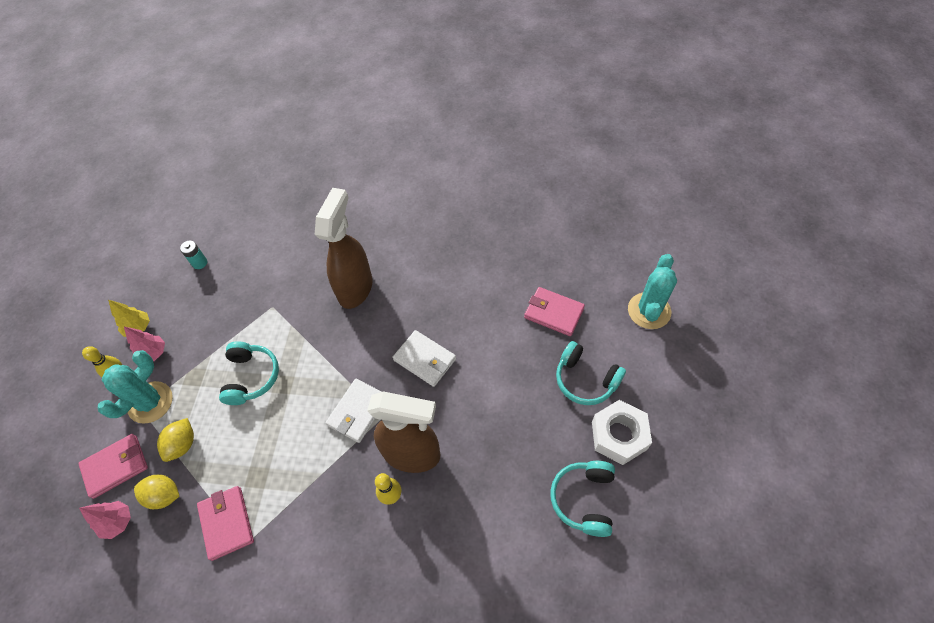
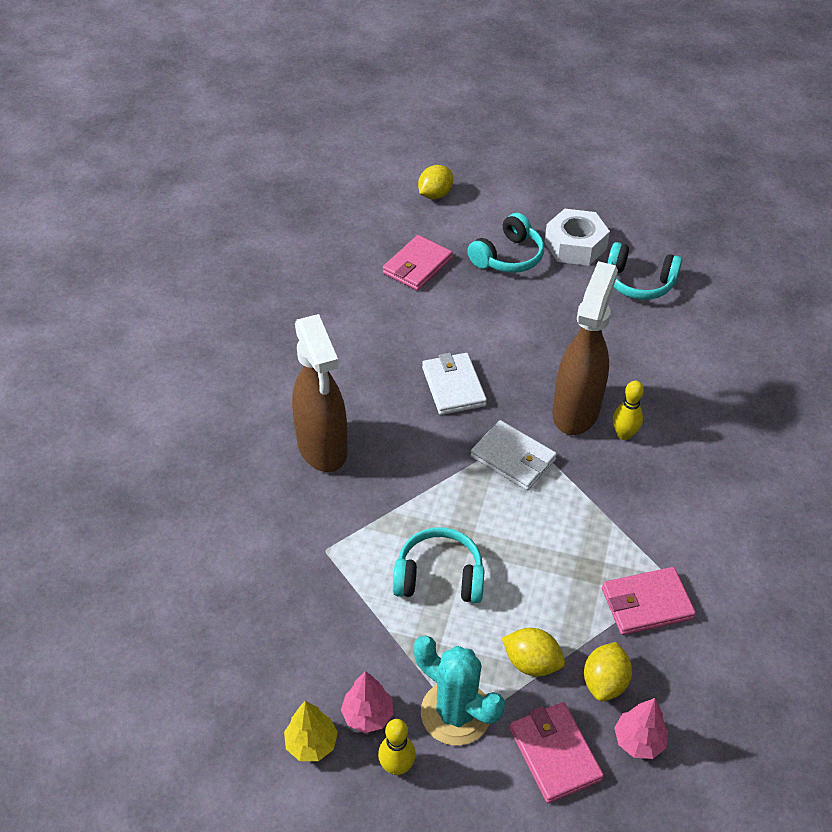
camera: 85 degrees left, 10 degrees down
turquoise battery [180,241,207,269] -> none
brown spray bottle [315,188,373,309] -> brown spray bottle turned 135 degrees counterclockwise [292,314,348,472]
white wallet [393,330,456,387] -> white wallet turned 60 degrees counterclockwise [422,353,487,415]
turquoise cactus [628,254,677,329] -> yellow lemon [418,165,453,199]

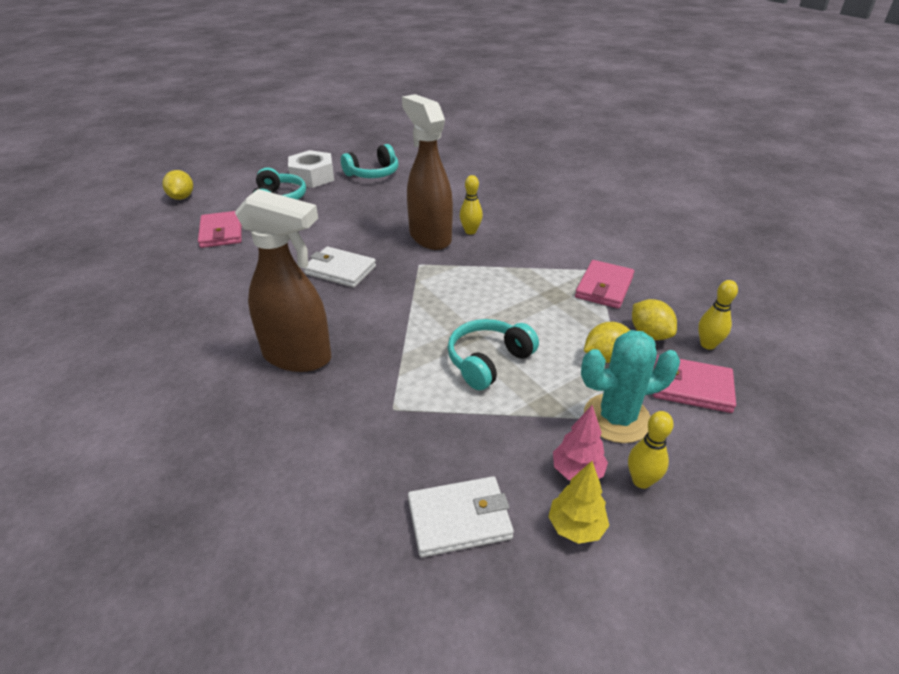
camera: 50 degrees left, 10 degrees down
white wallet [471,420,557,491] -> white wallet moved to [408,476,514,557]
pink tree [614,698,668,759] -> yellow bowling pin [698,280,738,350]

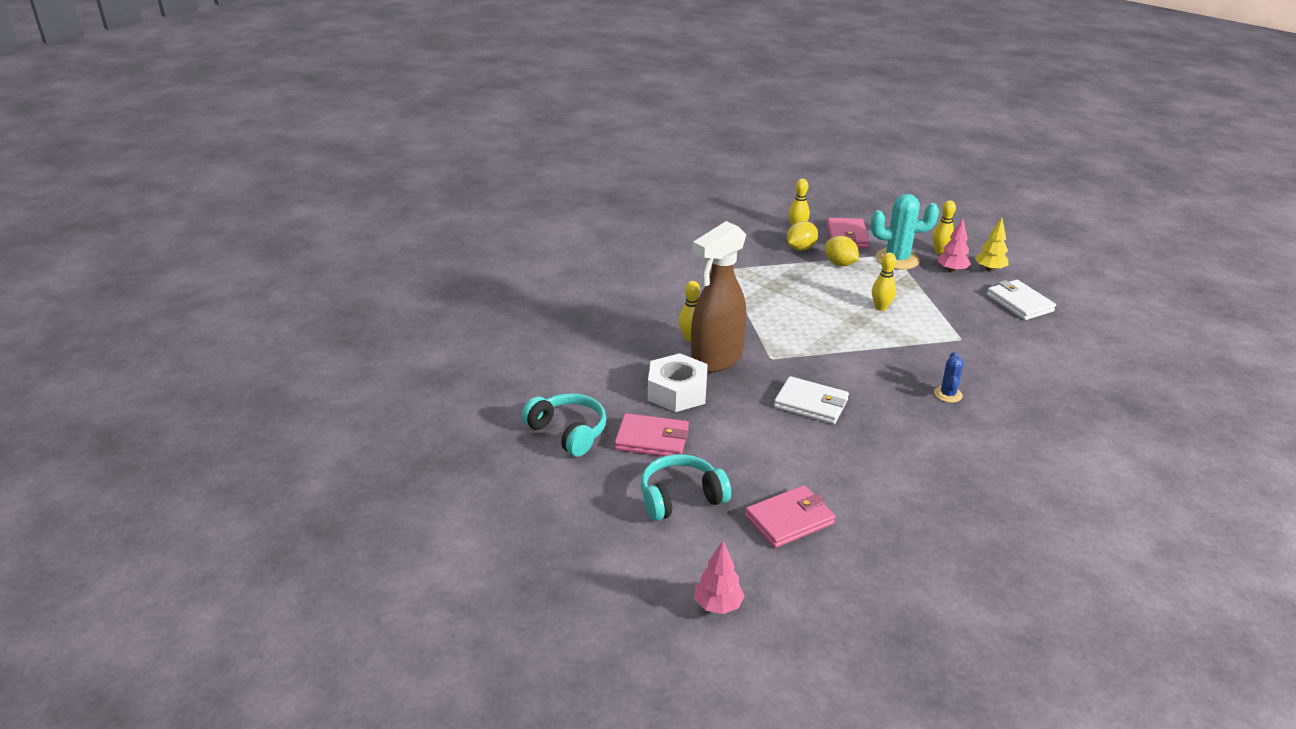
camera: 105 degrees left, 5 degrees down
yellow lemon [163,170,193,200] -> pink tree [694,541,745,614]
brown spray bottle [235,189,331,372] -> blue cactus [934,352,964,403]
white nut [288,150,334,188] -> white nut moved to [648,353,708,412]
white wallet [304,246,376,288] -> white wallet turned 75 degrees counterclockwise [774,376,849,424]
turquoise headphones [447,319,539,390] -> yellow bowling pin [872,252,896,311]
pink wallet [575,260,634,309] -> pink wallet moved to [614,413,689,456]
turquoise cactus [581,330,680,443] -> turquoise cactus turned 60 degrees counterclockwise [871,194,939,270]

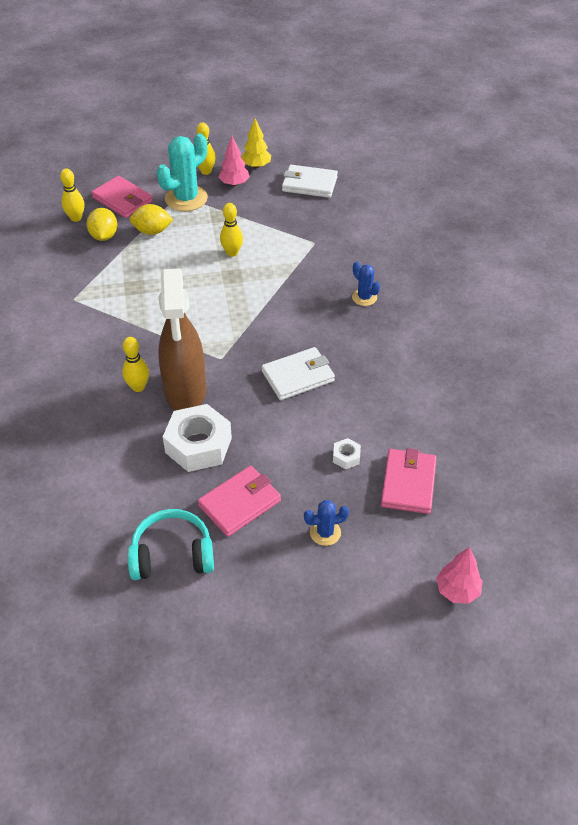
camera: 50 degrees left, 15 degrees up
turquoise headphones [641,454,731,521] -> blue cactus [304,500,349,546]
none -> white nut [333,438,361,469]

